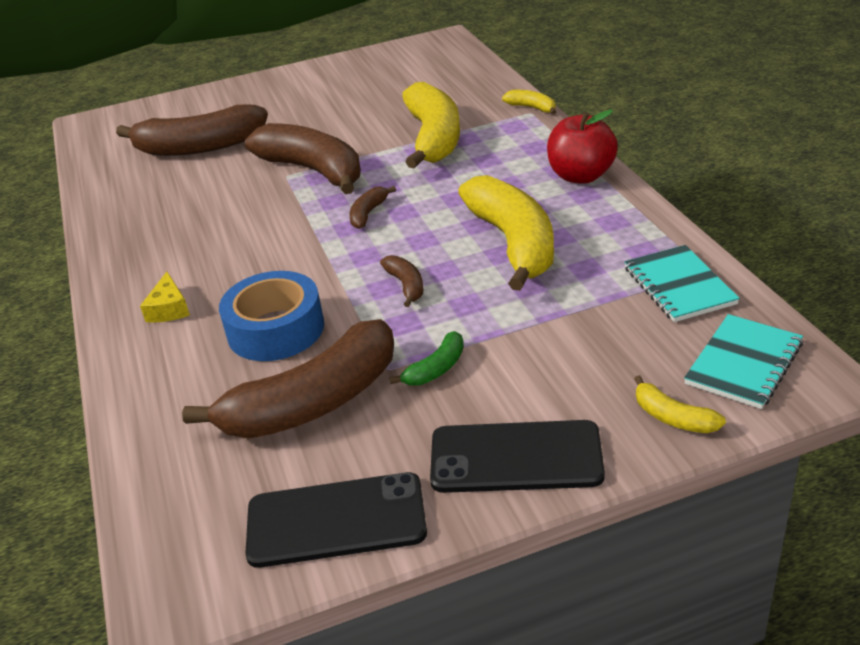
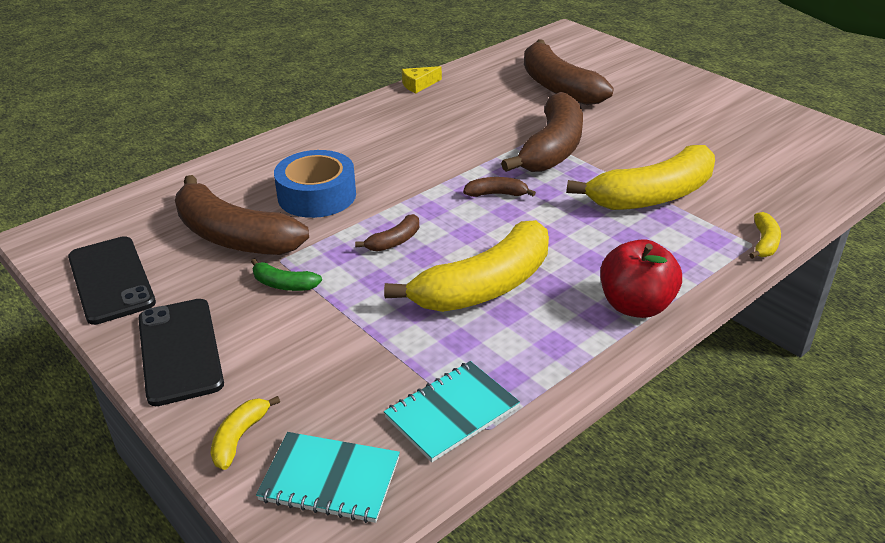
camera: 65 degrees right, 0 degrees up
yellow cheese [140,272,190,323] -> yellow cheese moved to [402,66,442,93]

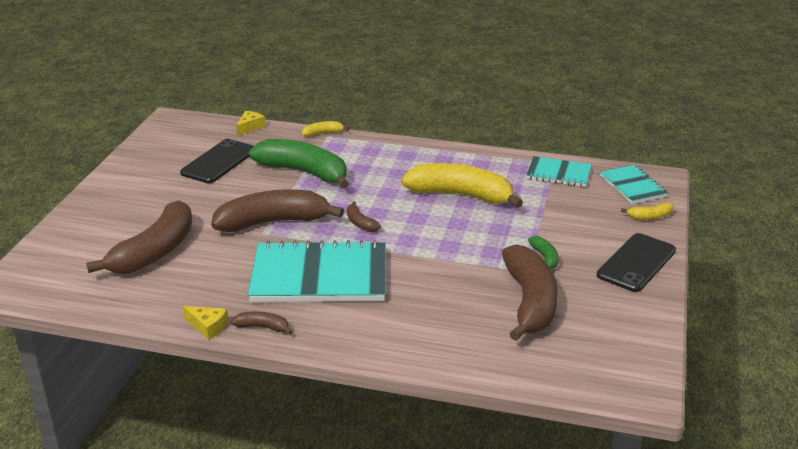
camera: 125 degrees left, 5 degrees down
black phone [68,236,156,325] -> black phone moved to [180,139,254,183]
blue tape [274,150,356,218] -> none
brown banana [355,214,419,252] -> brown banana moved to [231,311,293,335]
yellow banana [566,145,715,210] -> green banana [249,139,349,189]
red apple [600,239,682,318] -> none
none -> yellow cheese [236,111,266,136]
none -> turquoise notebook [248,240,386,302]

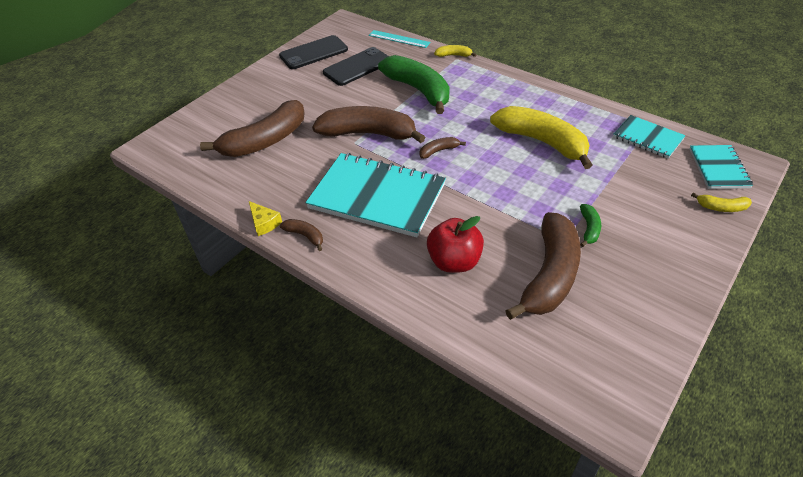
camera: 25 degrees right, 15 degrees up
yellow cheese [236,111,266,136] -> turquoise ruler [369,30,430,48]
brown banana [347,201,381,232] -> brown banana turned 75 degrees clockwise [419,137,466,159]
black phone [597,233,676,292] -> black phone moved to [279,35,348,69]
none -> red apple [427,216,484,273]

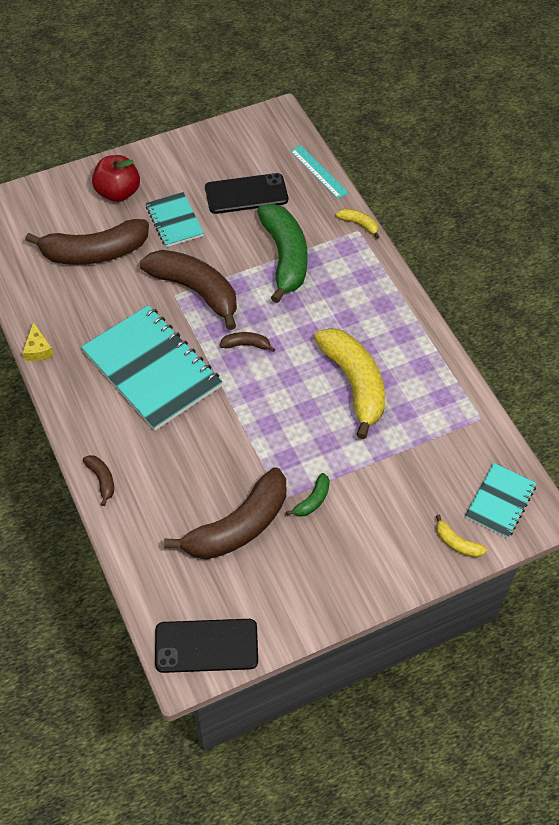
camera: 25 degrees right, 10 degrees up
black phone [279,35,348,69] -> black phone moved to [155,619,258,673]
brown banana [280,219,323,251] -> brown banana moved to [83,455,114,506]
red apple [427,216,484,273] -> red apple moved to [92,155,140,202]
turquoise notebook [613,115,686,158] -> turquoise notebook moved to [146,192,204,247]

